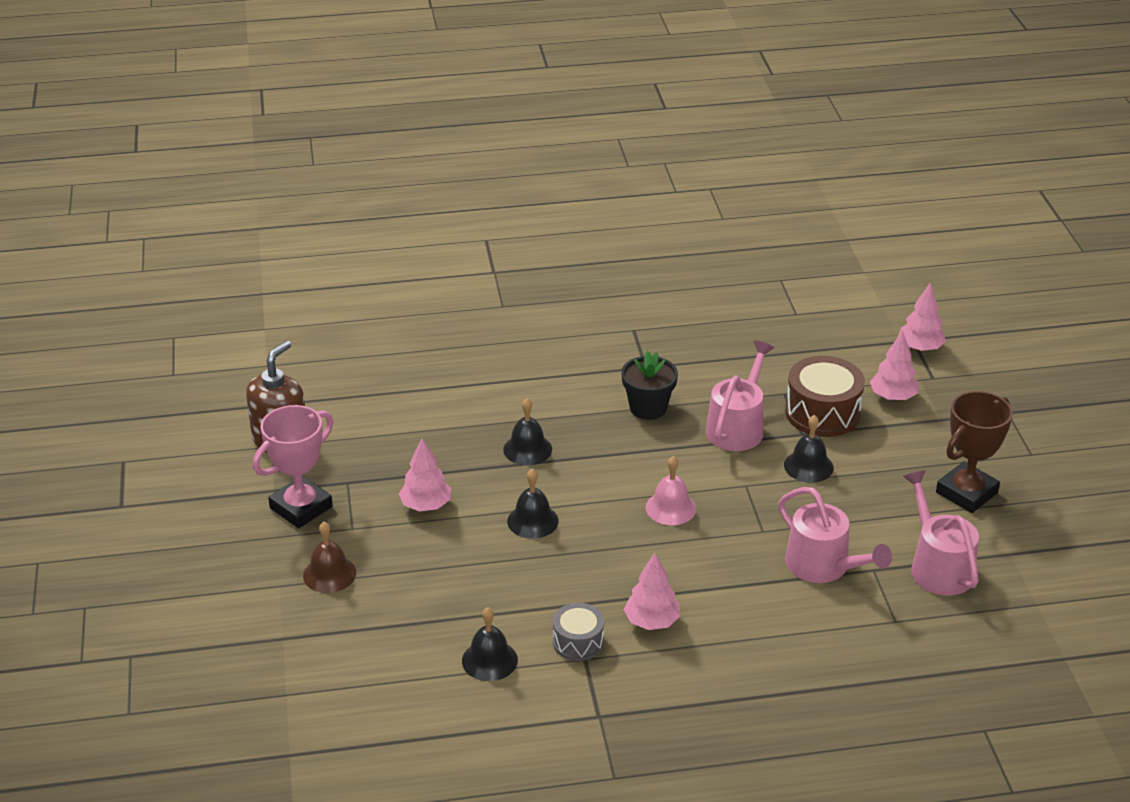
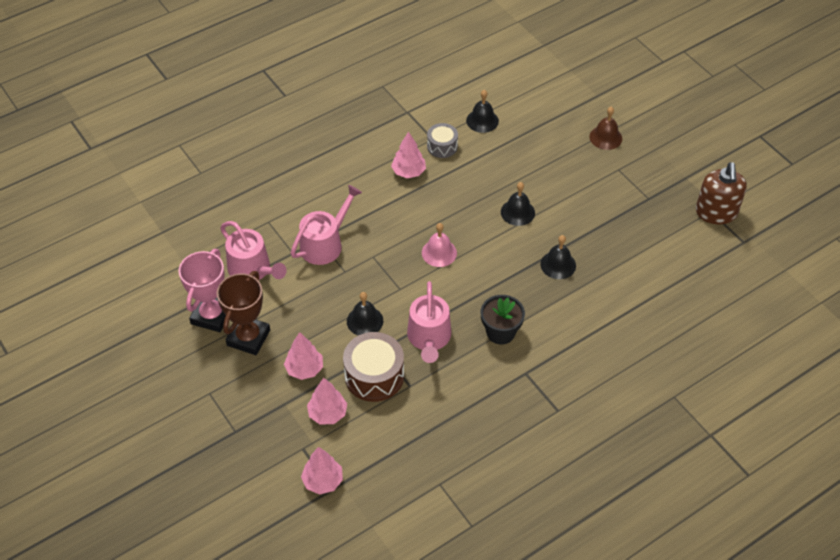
camera: 155 degrees right, 15 degrees up
pink trophy [253,405,333,528] -> pink trophy moved to [179,249,226,332]
pink tree [399,438,451,512] -> pink tree moved to [284,332,323,380]
pink watering can [778,487,892,583] -> pink watering can turned 105 degrees clockwise [291,185,362,265]

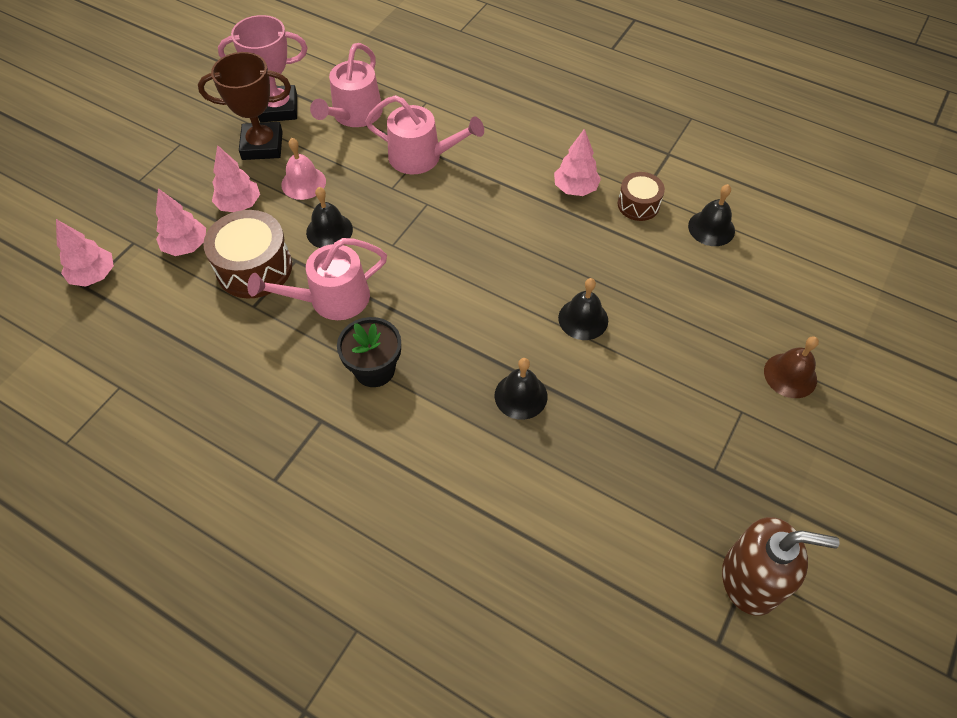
camera: 65 degrees right, 5 degrees up
pink bell [422,223,457,267] -> pink bell moved to [281,138,326,200]
grey drum [427,123,458,158] -> brown drum [618,172,665,221]
brown soap dispenser [696,162,747,224] -> brown soap dispenser turned 150 degrees counterclockwise [722,517,840,616]

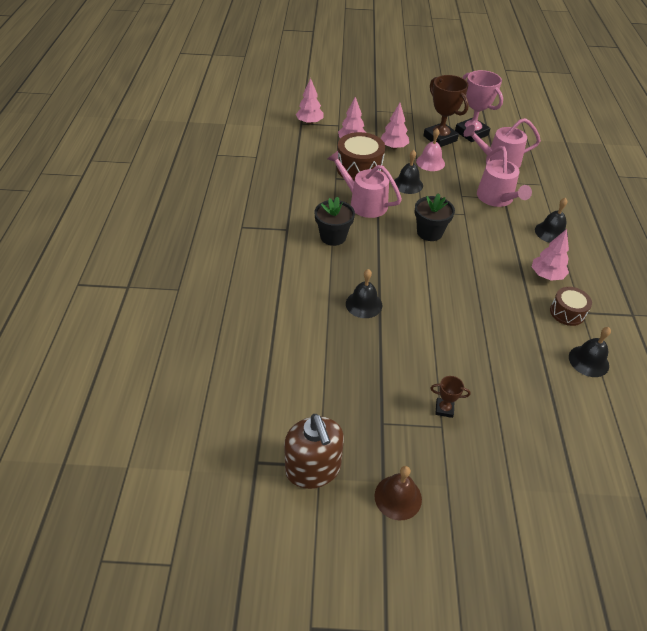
camera: 60 degrees right, 10 degrees down
black bell [558,278,608,340] -> black bell moved to [535,198,568,243]
brown bell [764,336,819,398] -> brown bell moved to [374,466,422,520]
none -> black flower pot [414,193,455,241]
none -> brown trophy [430,376,471,418]

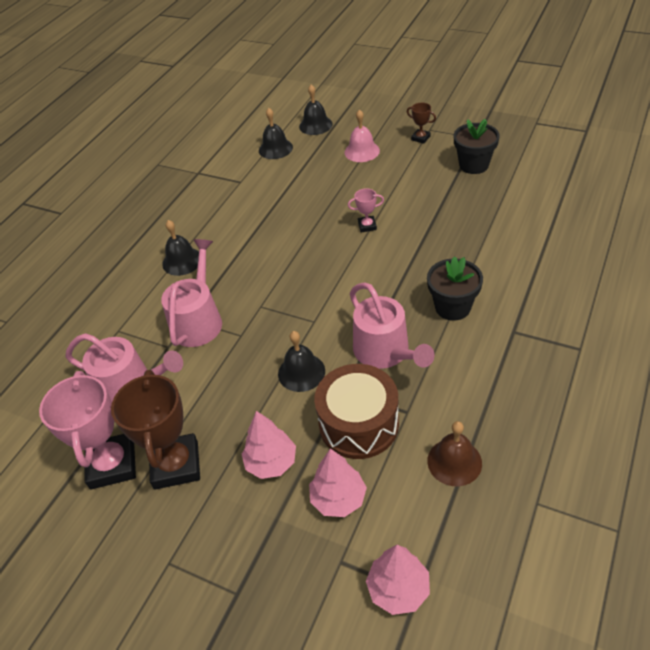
camera: 150 degrees left, 0 degrees up
brown soap dispenser [284,414,344,489] -> none
black bell [346,269,382,318] -> black bell moved to [299,85,333,135]
brown bell [374,466,422,520] -> brown bell moved to [427,421,482,486]
black flower pot [414,193,455,241] -> black flower pot moved to [454,119,500,174]
pink bell [416,128,445,171] -> pink bell moved to [344,109,380,162]
pink tree [532,229,569,280] -> none
brown drum [550,287,592,326] -> none
none -> pink trophy [348,188,384,232]

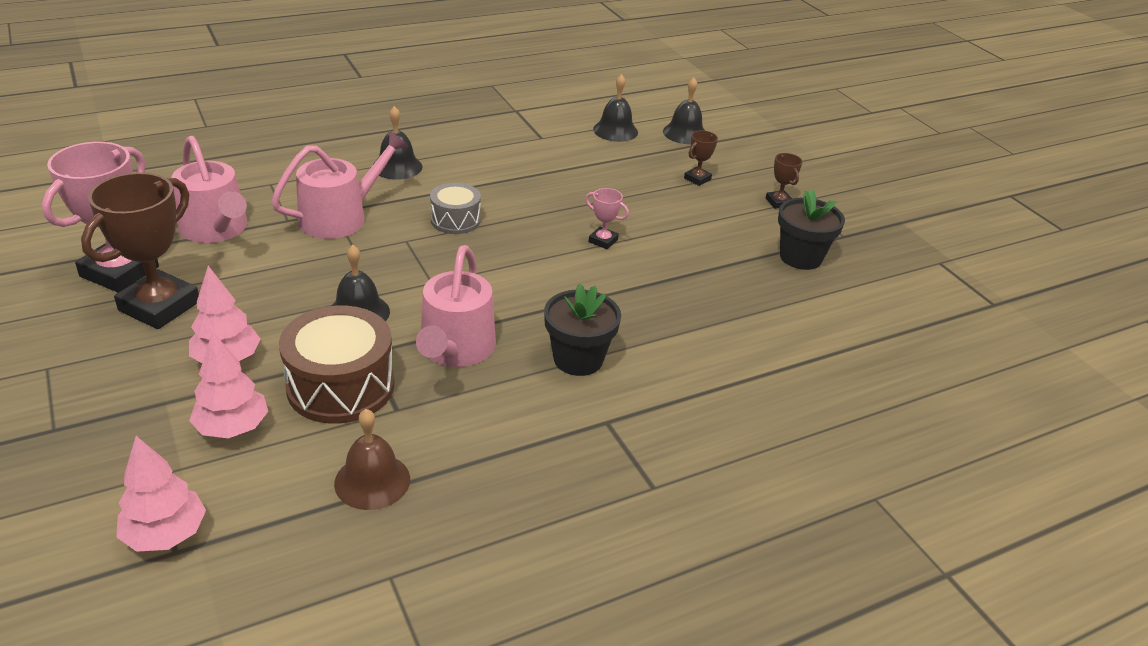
camera: 30 degrees right, 10 degrees down
pink bell [344,109,380,162] -> brown trophy [684,130,718,186]
none -> grey drum [430,183,481,234]

